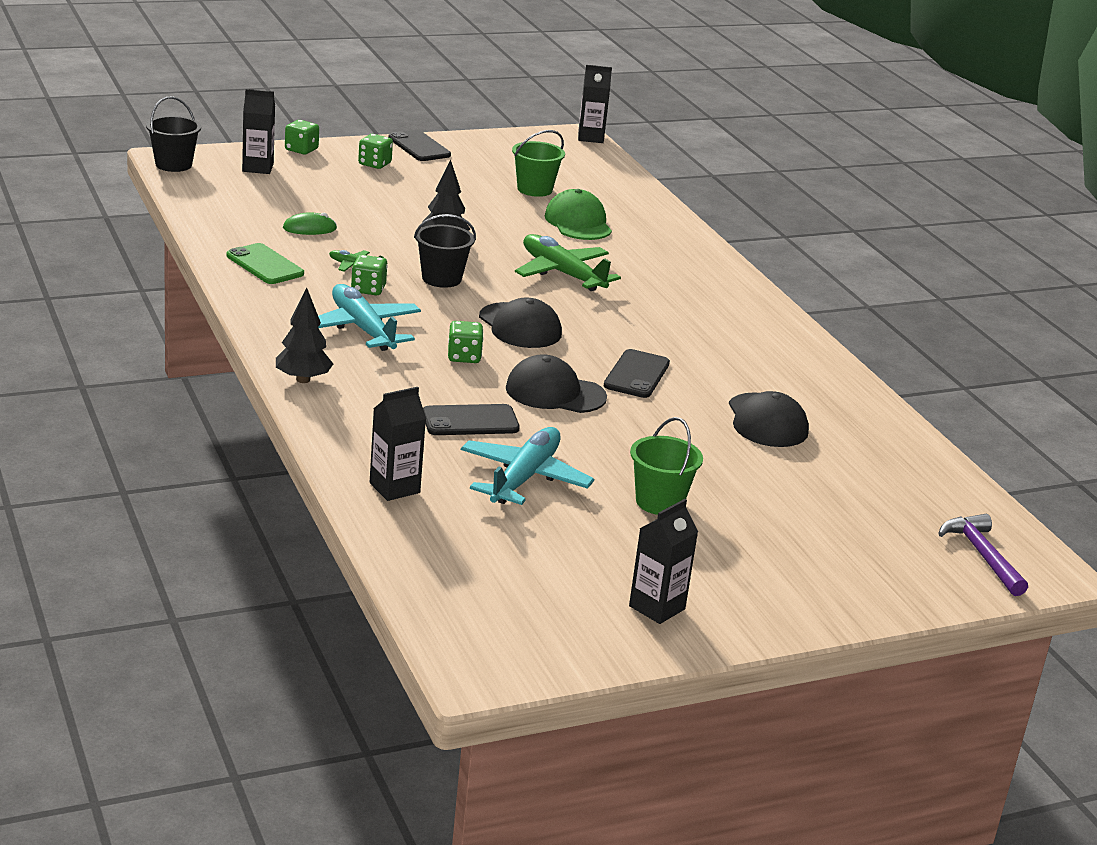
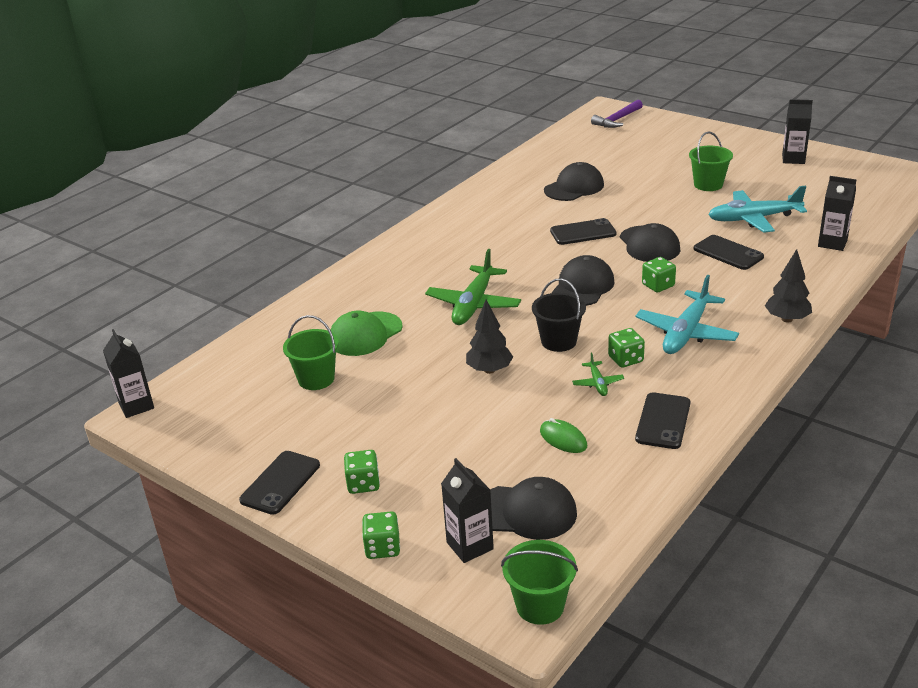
camera: 115 degrees left, 5 degrees up
black bucket [146,96,201,172] -> green bucket [501,540,578,625]
green phone [226,243,304,284] -> black phone [635,392,690,449]
none -> black cap [490,477,577,540]

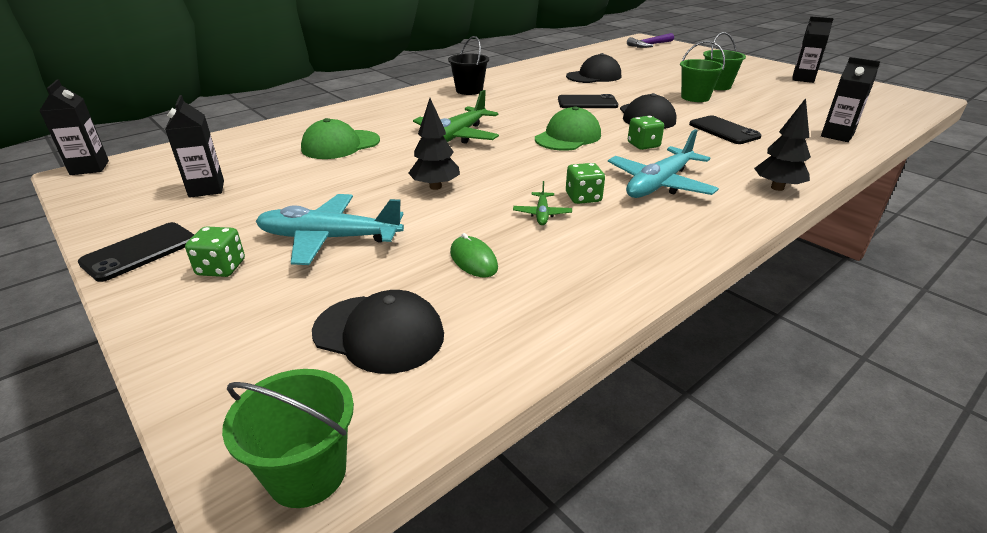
camera: 10 degrees right, 0 degrees up
green bucket [283,315,339,390] -> green bucket moved to [680,41,725,102]
green dice [362,511,400,559] -> none
black carton [441,458,494,563] -> black carton moved to [165,95,224,198]
black bucket [532,278,586,352] -> black bucket moved to [448,36,489,95]
black cap [552,255,615,306] -> green cap [535,106,601,151]
black phone [635,392,690,449] -> none
turquoise plane [708,186,807,233] -> turquoise plane moved to [256,194,404,265]

